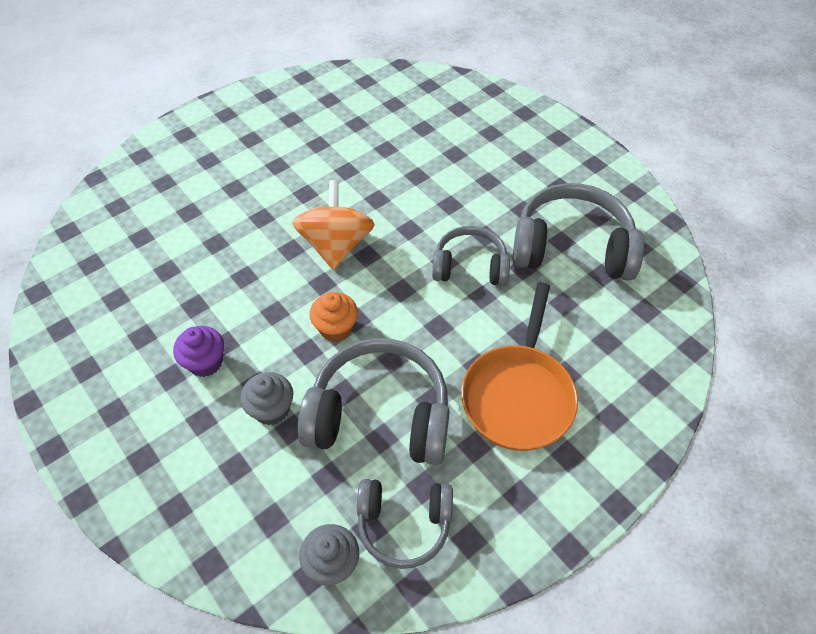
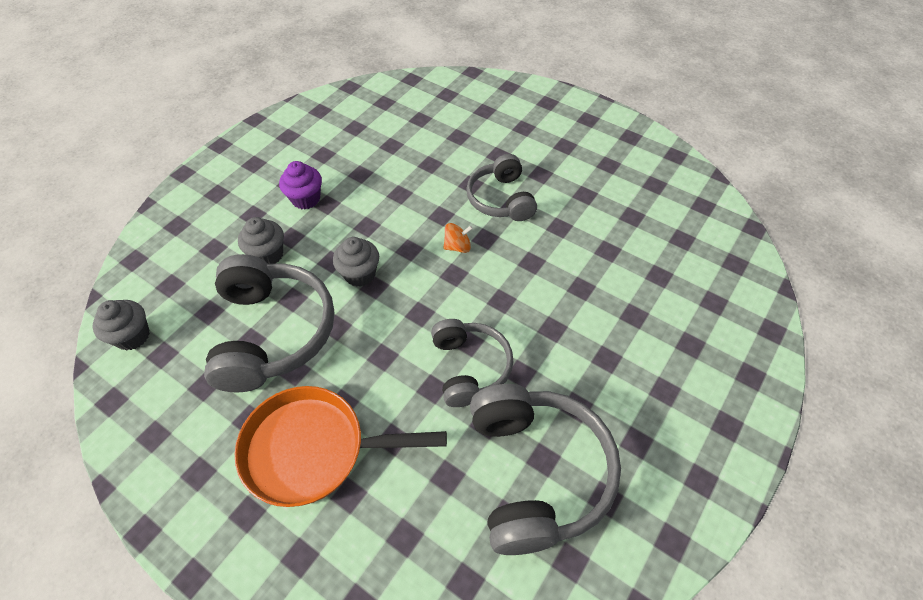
camera: 75 degrees right, 0 degrees up
orange spinning top [292,180,375,270] -> orange spinning top [443,223,473,253], size x0.44
orange cupcake [309,292,358,342] -> grey cupcake [333,237,379,287]
grey headphones [357,479,453,569] -> grey headphones moved to [467,154,537,221]

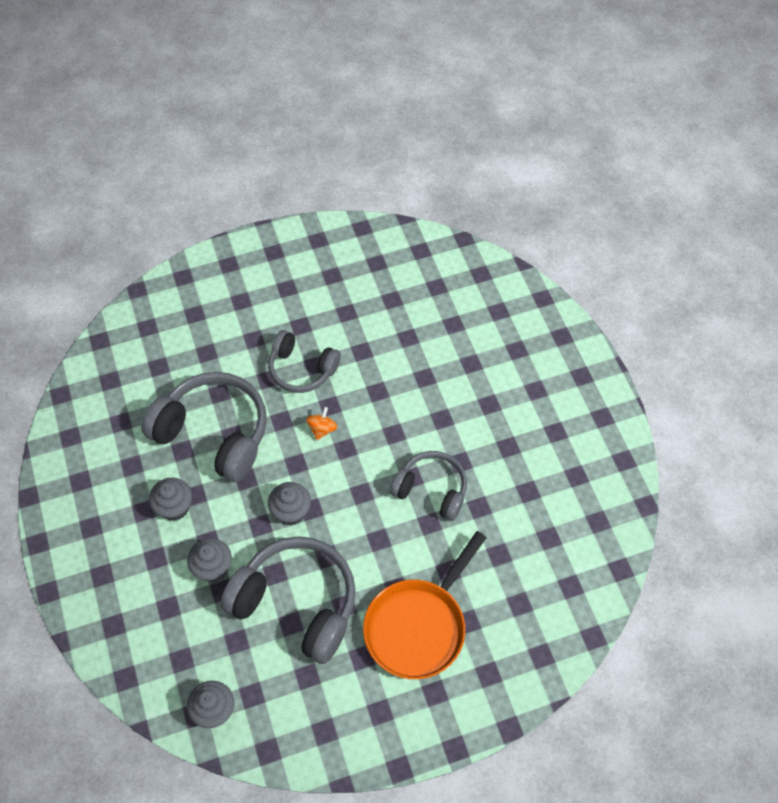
camera: 55 degrees left, 5 degrees up
purple cupcake [279,161,322,209] -> grey cupcake [149,478,192,521]
grey headphones [470,384,621,555] -> grey headphones moved to [141,372,267,482]

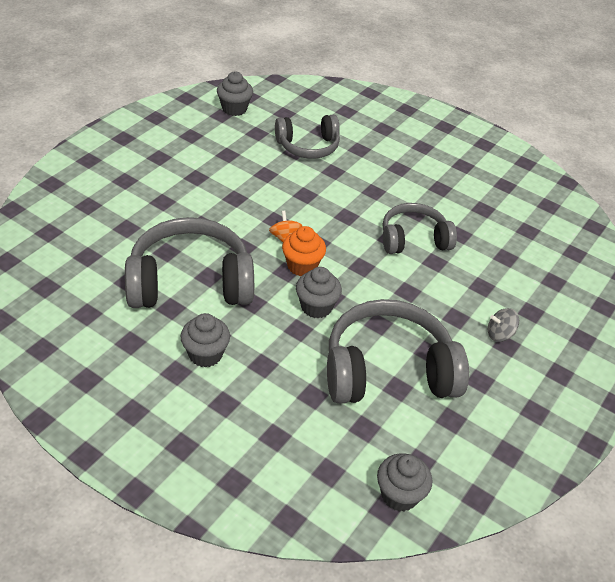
camera: 40 degrees left, 15 degrees down
grey cupcake [187,538,232,582] -> grey cupcake moved to [217,72,253,116]
grey headphones [268,330,341,393] -> grey headphones moved to [275,115,340,159]
orange pan [363,531,487,679] -> grey spinning top [488,308,519,342]
none -> orange cupcake [282,226,326,276]

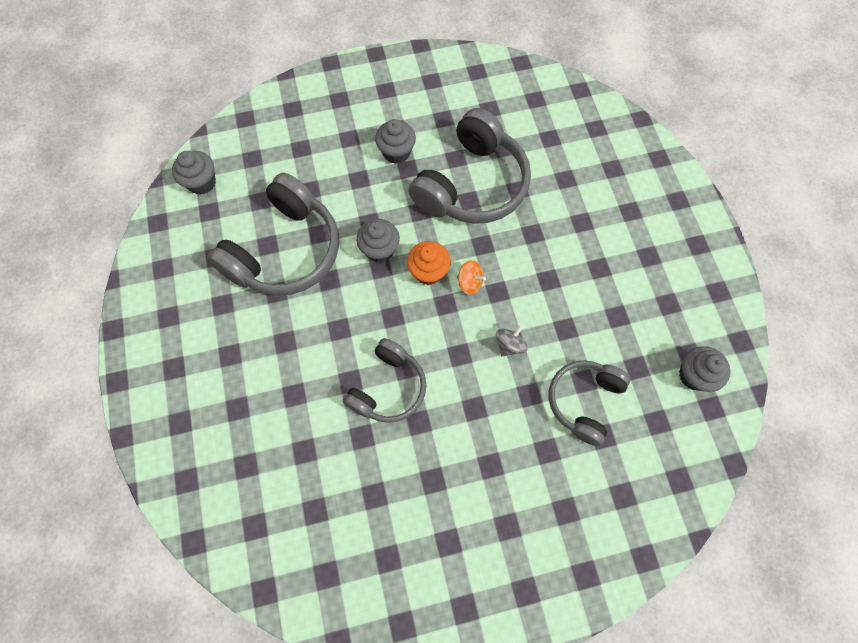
camera: 135 degrees right, 25 degrees up
grey spinning top [488,308,519,342] -> grey spinning top moved to [496,325,528,357]

